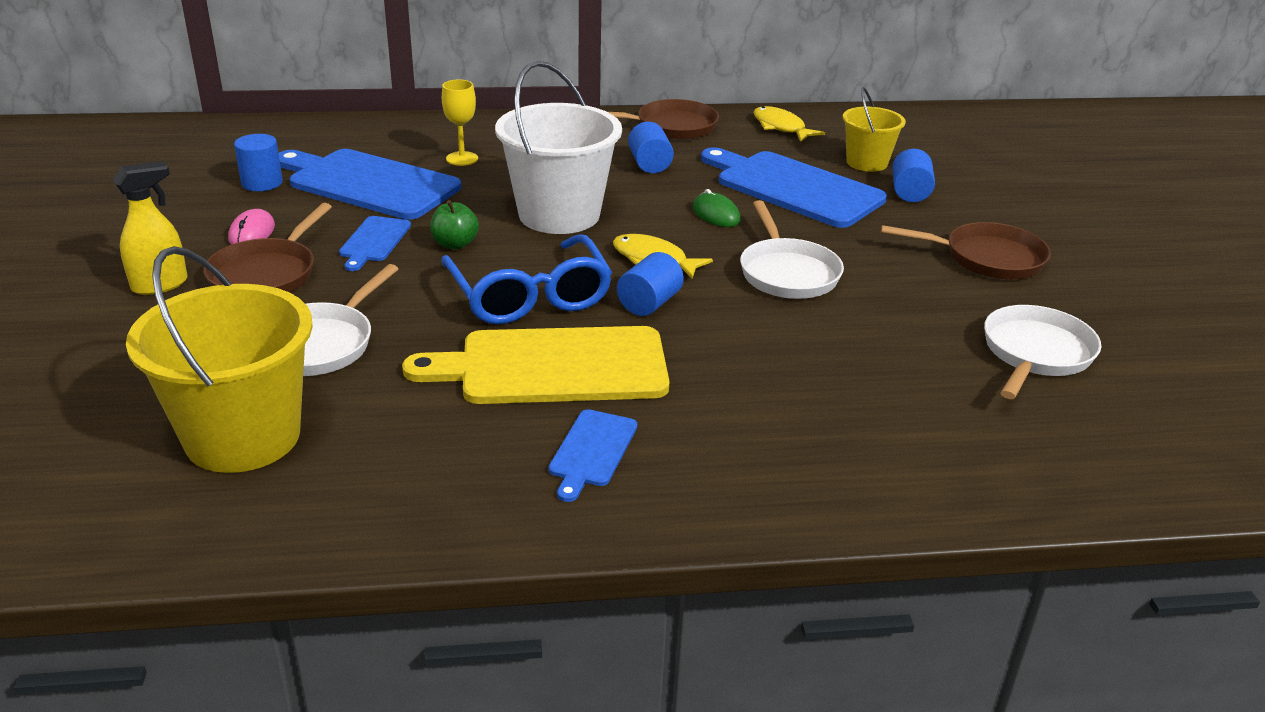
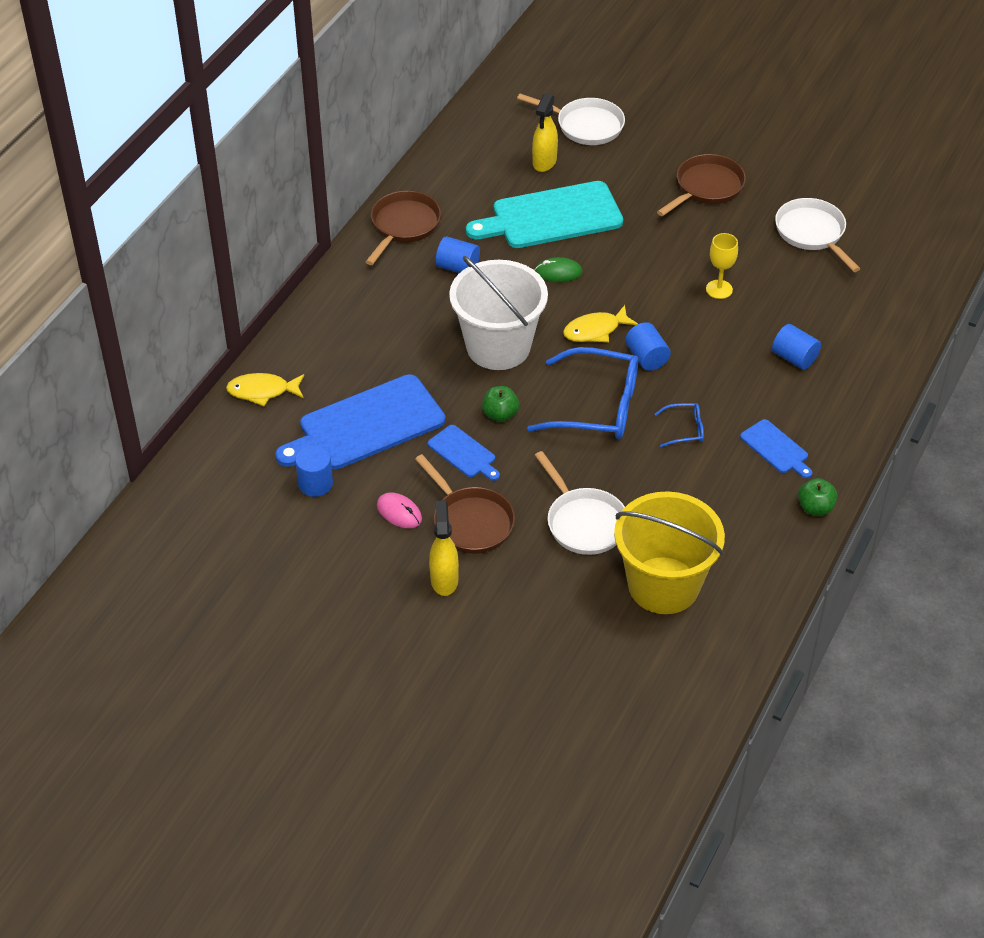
camera: 55 degrees left, 15 degrees up
yellow cutting board [402,326,670,404] -> blue glasses [655,403,704,447]
yellow goblet [442,80,478,166] -> yellow goblet moved to [706,233,738,299]
blue cutting board [701,147,887,228] -> turquoise cutting board [466,181,623,248]
white pan [740,200,844,299] -> white pan moved to [517,93,625,145]
yellow fish [753,106,825,142] -> yellow fish moved to [226,373,304,406]
yellow bucket [843,87,906,172] -> yellow spray bottle [532,94,558,172]
blue cylinder [892,149,935,202] -> blue cylinder moved to [772,324,821,370]
none -> green apple [798,478,837,516]

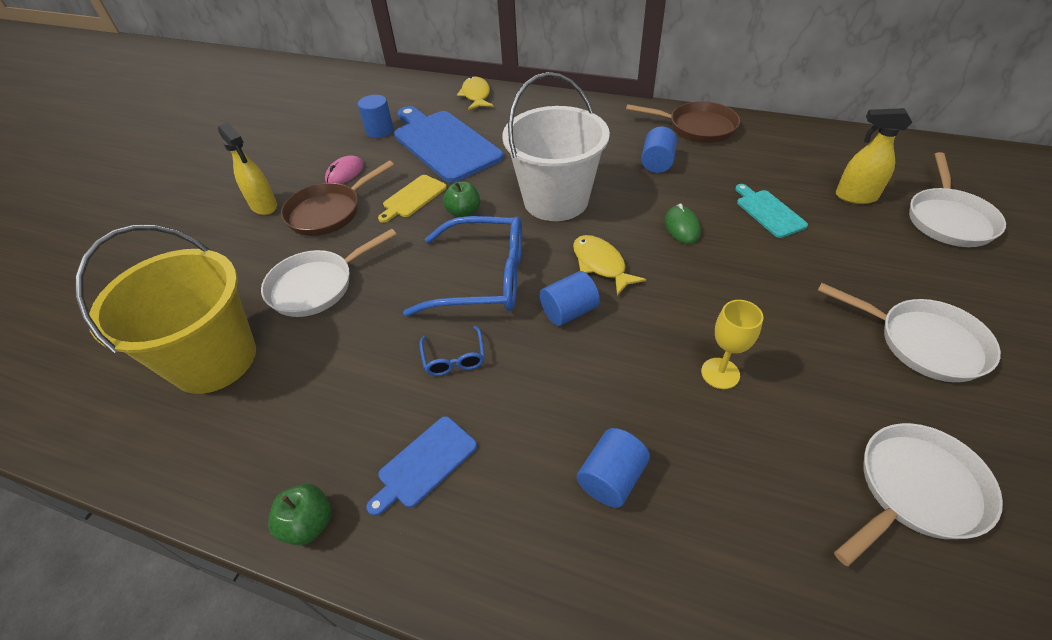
camera: 85 degrees right, 0 degrees up
blue cutting board [428,425,500,481] -> yellow cutting board [378,175,447,223]
yellow spray bottle [429,500,459,596] -> yellow spray bottle turned 60 degrees clockwise [218,122,277,215]
turquoise cutting board [466,181,623,248] -> turquoise cutting board [735,184,808,238], size x0.48
blue glasses [527,347,638,439] -> blue glasses turned 90 degrees counterclockwise [403,216,522,316]
brown pan [657,154,746,216] -> white pan [817,283,1001,382]

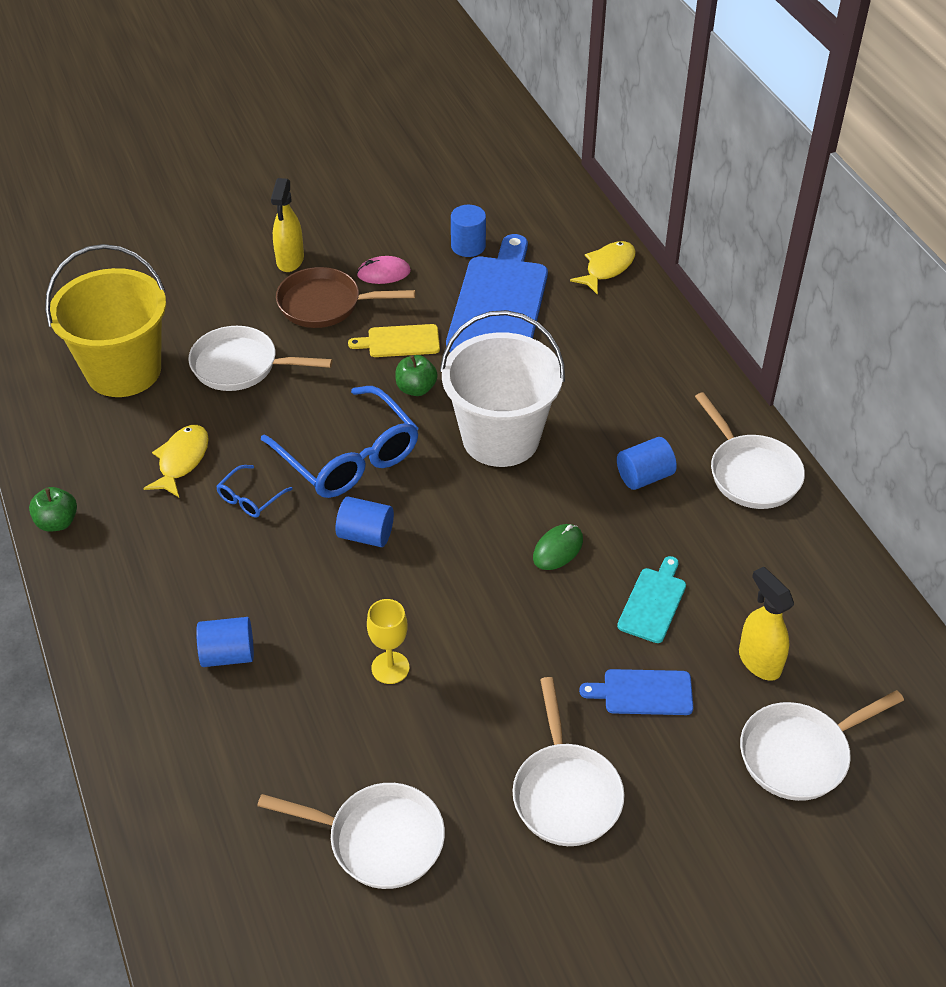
camera: 45 degrees right, 0 degrees up
blue cutting board [367,416,477,516] -> blue cutting board moved to [579,669,693,715]
yellow fish [573,235,646,296] -> yellow fish moved to [143,425,209,497]
brown pan [626,101,740,143] -> white pan [695,392,805,509]

